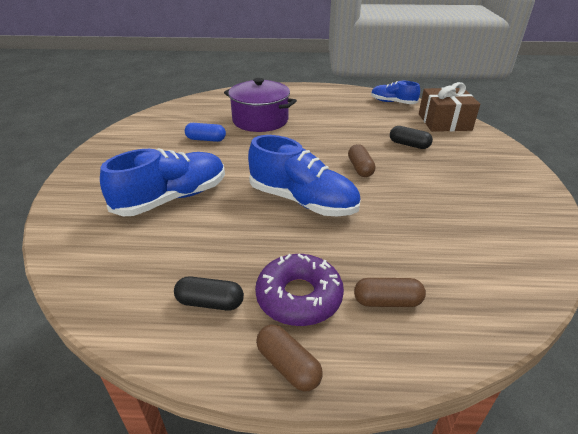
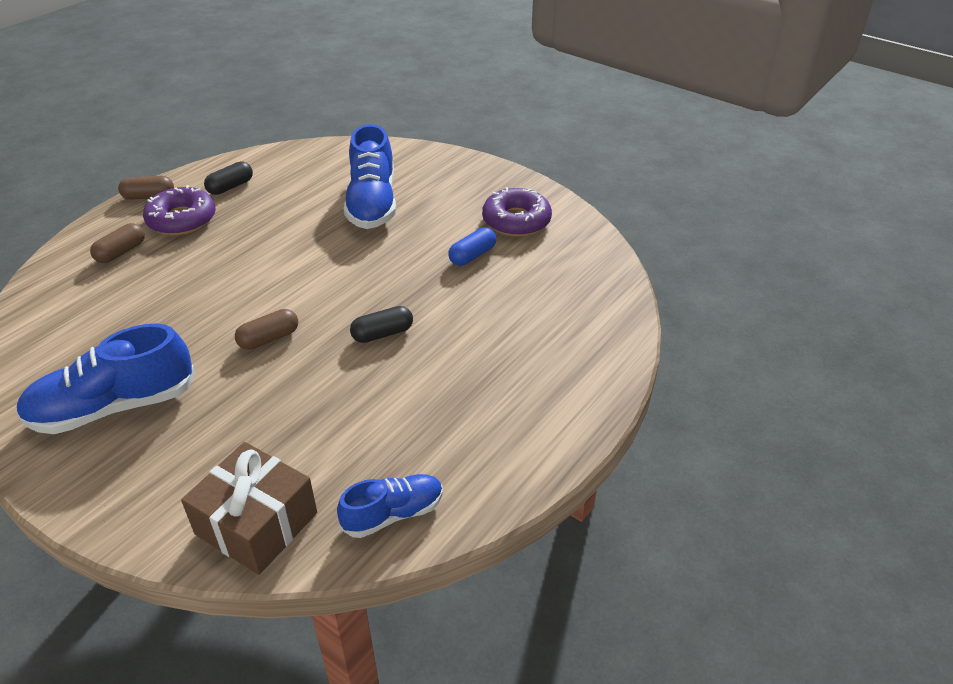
camera: 125 degrees right, 5 degrees up
purple pot [224,78,297,132] -> none
blue shoe [248,135,361,216] -> blue shoe moved to [16,323,195,434]
brown capsule [348,144,376,177] -> brown capsule turned 60 degrees counterclockwise [235,309,298,350]
black capsule [390,126,433,149] -> black capsule moved to [350,306,413,343]
none -> purple donut [482,187,552,236]

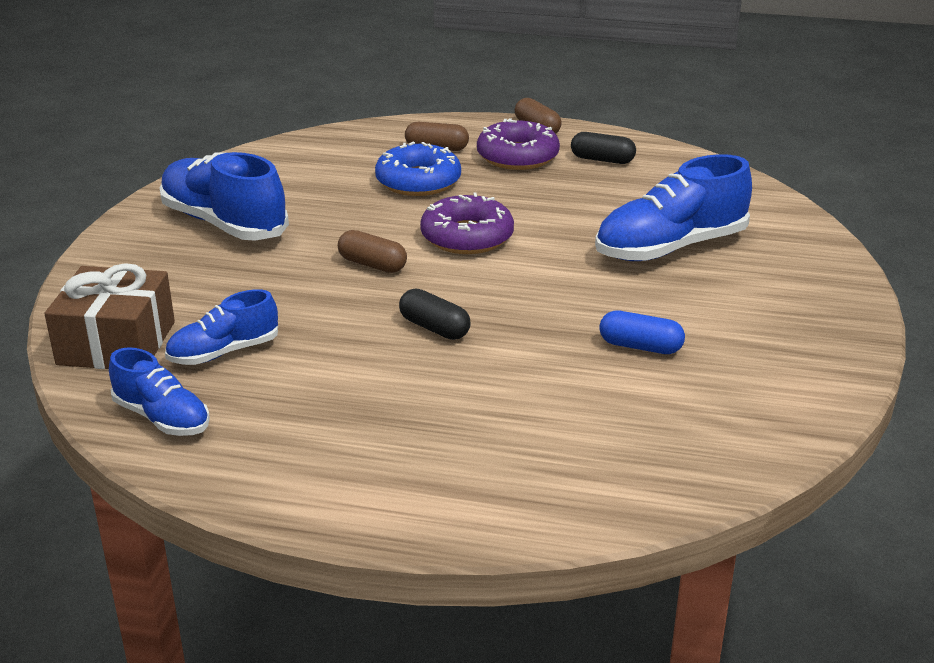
camera: 65 degrees right, 10 degrees down
purple donut [482,187,552,236] -> purple donut moved to [420,193,514,254]
none -> blue shoe [165,289,278,365]
none -> blue donut [375,142,461,196]

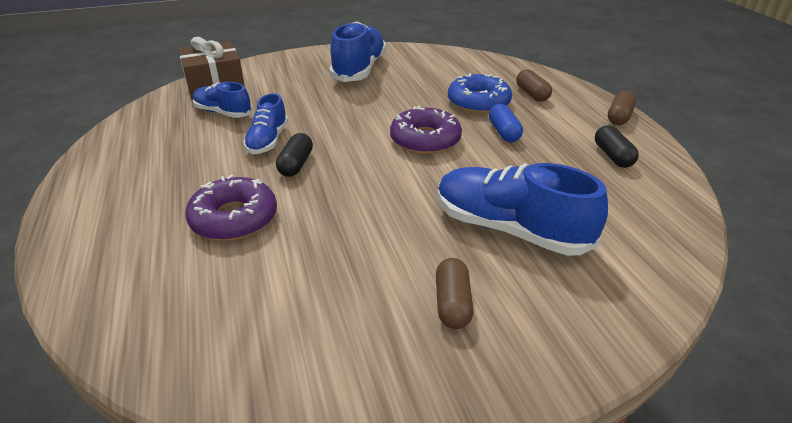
camera: 60 degrees right, 5 degrees up
blue shoe [109,348,210,436] -> blue shoe moved to [243,93,288,154]
brown capsule [338,230,407,273] -> brown capsule moved to [436,258,473,329]
purple donut [477,118,560,170] -> purple donut moved to [185,174,277,241]
blue capsule [599,311,685,354] -> blue capsule moved to [489,104,523,142]

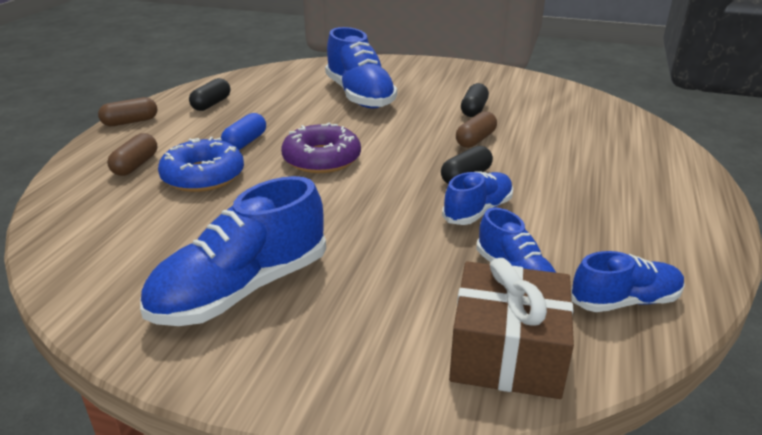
camera: 145 degrees left, 5 degrees down
purple donut [185,174,277,241] -> none
brown capsule [436,258,473,329] -> brown capsule moved to [456,111,497,148]
none -> black capsule [461,83,489,117]
none -> blue shoe [571,251,685,312]

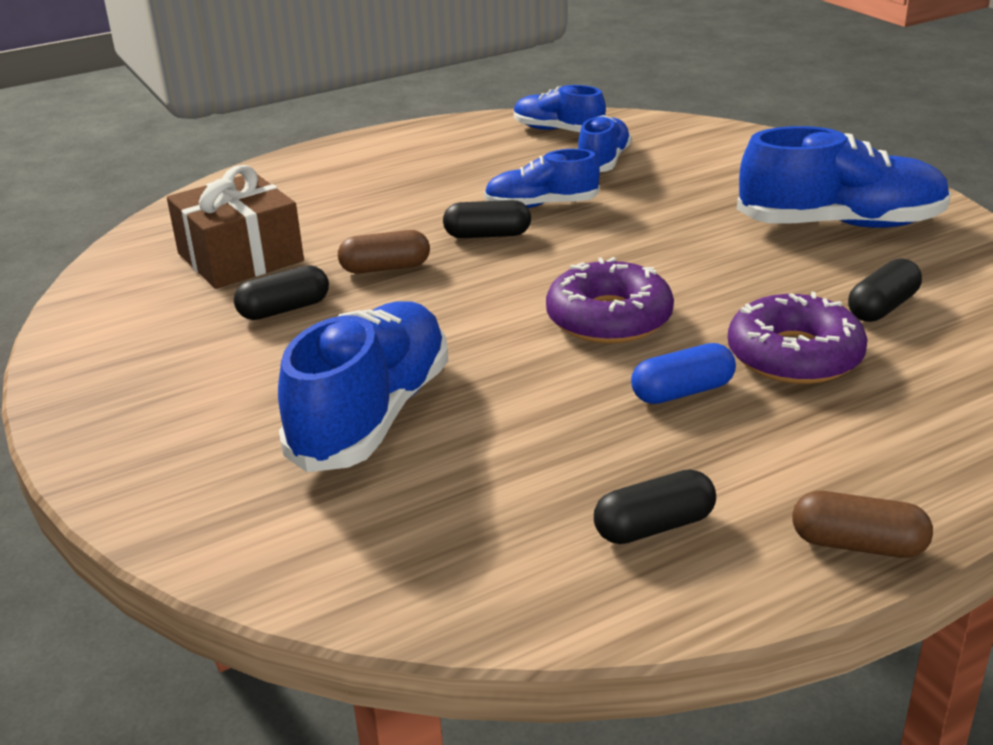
camera: 135 degrees left, 0 degrees up
brown capsule [107,133,157,176] -> none
blue donut [158,137,244,192] -> purple donut [728,292,868,384]
brown gift [449,258,574,399] -> brown gift moved to [167,165,304,289]
none -> black capsule [848,258,922,322]

